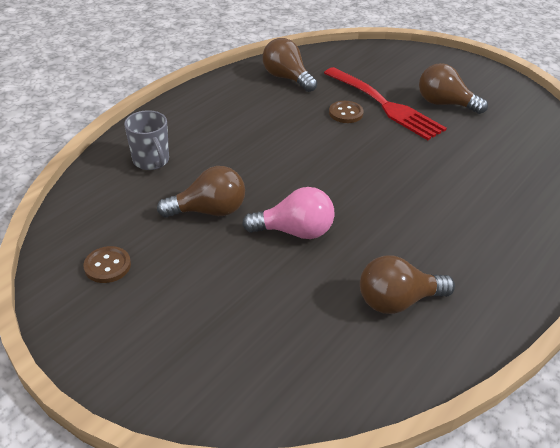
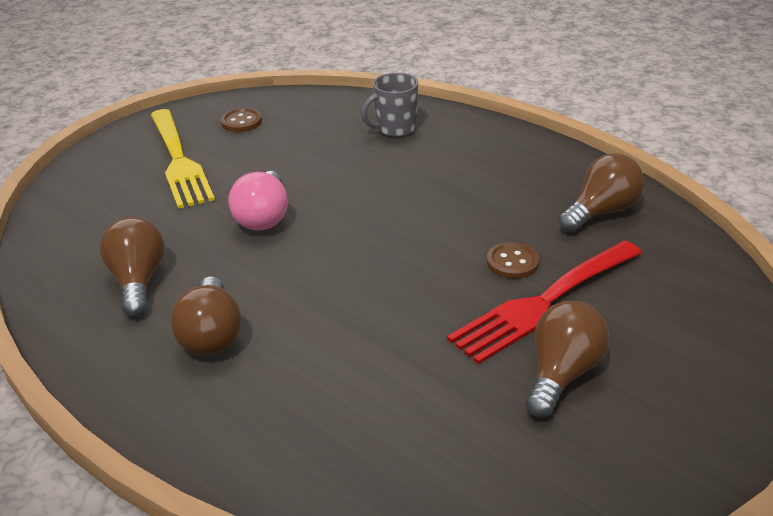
camera: 95 degrees right, 5 degrees down
brown light bulb [157,166,245,218] -> brown light bulb moved to [170,276,241,356]
none -> yellow fork [151,109,215,209]

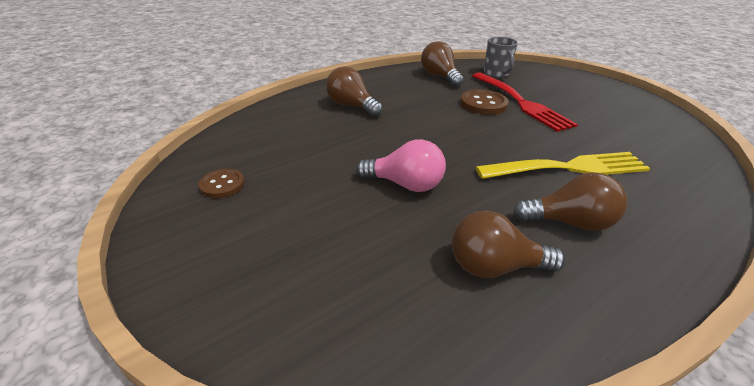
camera: 80 degrees left, 0 degrees up
yellow fork [151,109,215,209] -> yellow fork moved to [476,152,650,179]
grey mug [361,73,418,137] -> grey mug moved to [484,37,518,78]
brown button [487,242,539,279] -> brown button [460,89,509,115], size x1.51
brown light bulb [525,301,609,418] -> brown light bulb moved to [326,66,383,117]

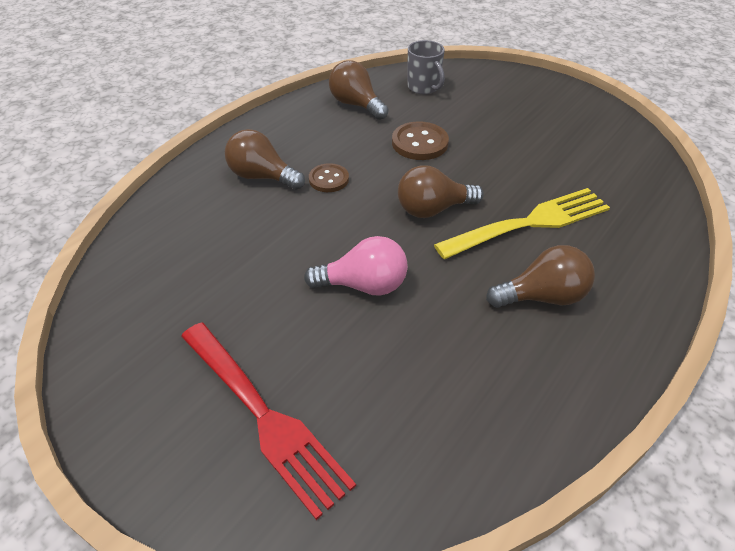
camera: 15 degrees left, 10 degrees up
brown button [198,169,245,198] -> brown button moved to [309,163,349,192]
brown light bulb [452,211,565,278] -> brown light bulb moved to [398,165,484,218]
red fork [472,72,578,132] -> red fork moved to [181,323,356,520]

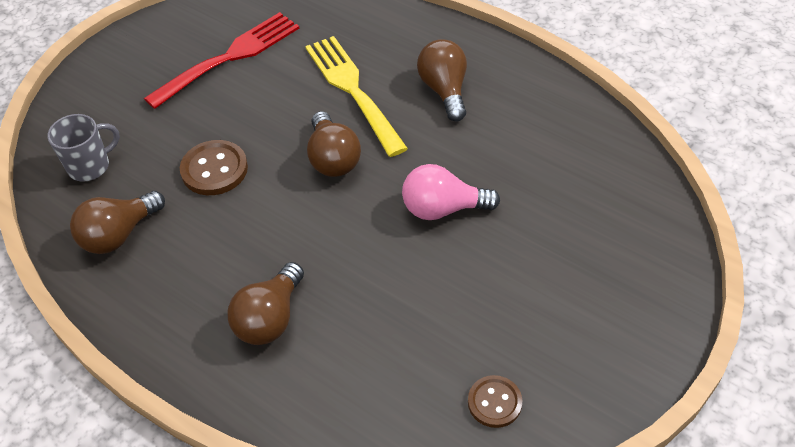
camera: 90 degrees left, 5 degrees up
red fork [181,323,356,520] -> red fork moved to [144,12,299,109]
pink light bulb [304,236,408,296] -> pink light bulb turned 90 degrees counterclockwise [402,164,500,220]
brown button [309,163,349,192] -> brown button moved to [468,375,522,428]

